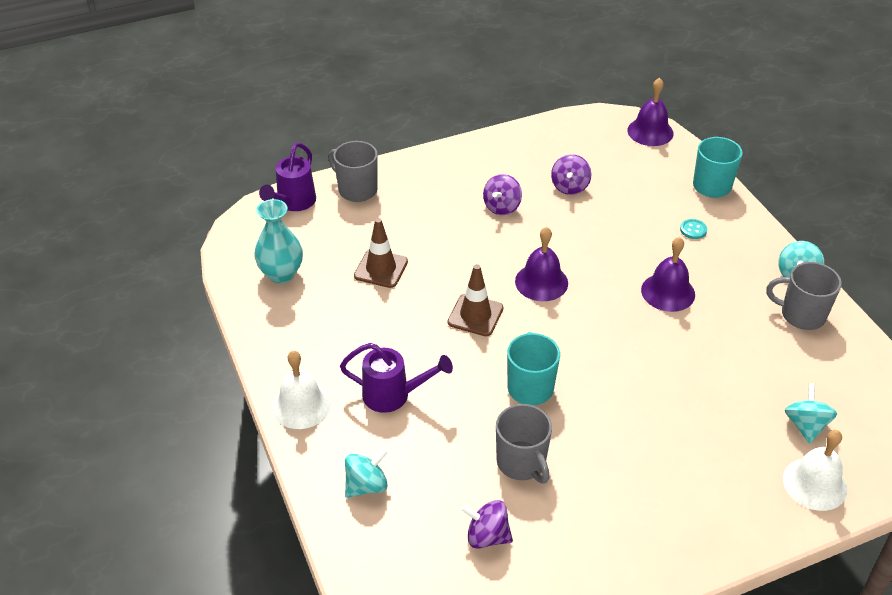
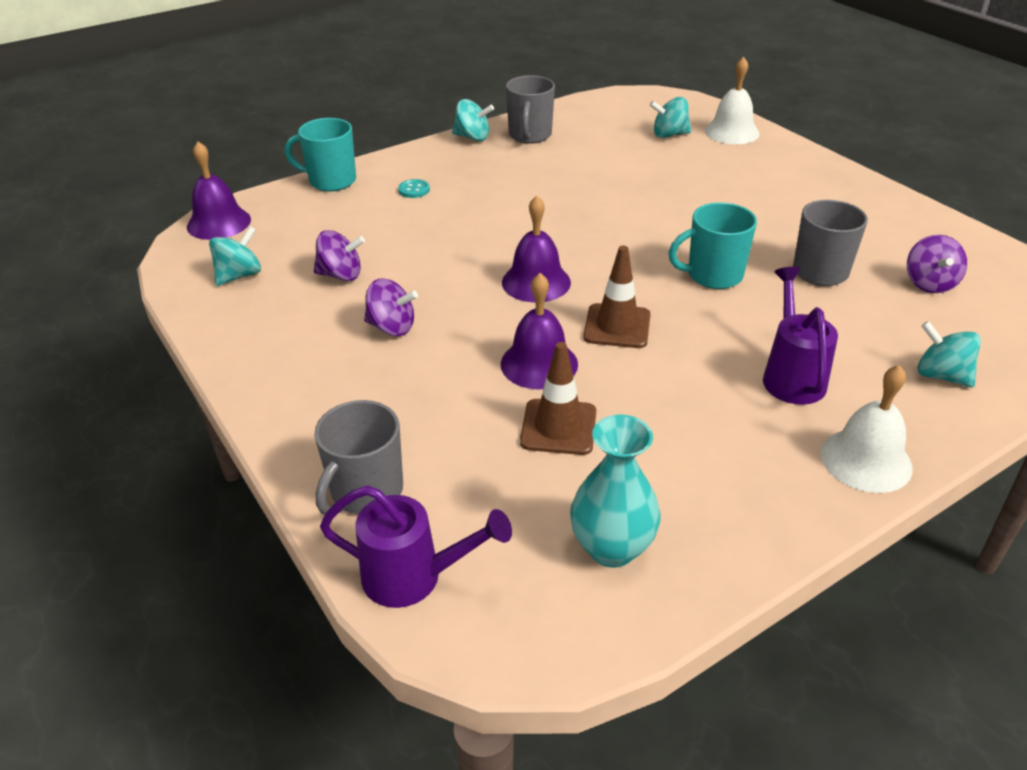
camera: 100 degrees left, 5 degrees down
purple bell [641,237,695,312] -> purple bell moved to [501,273,578,389]
none -> turquoise spinning top [209,226,261,286]

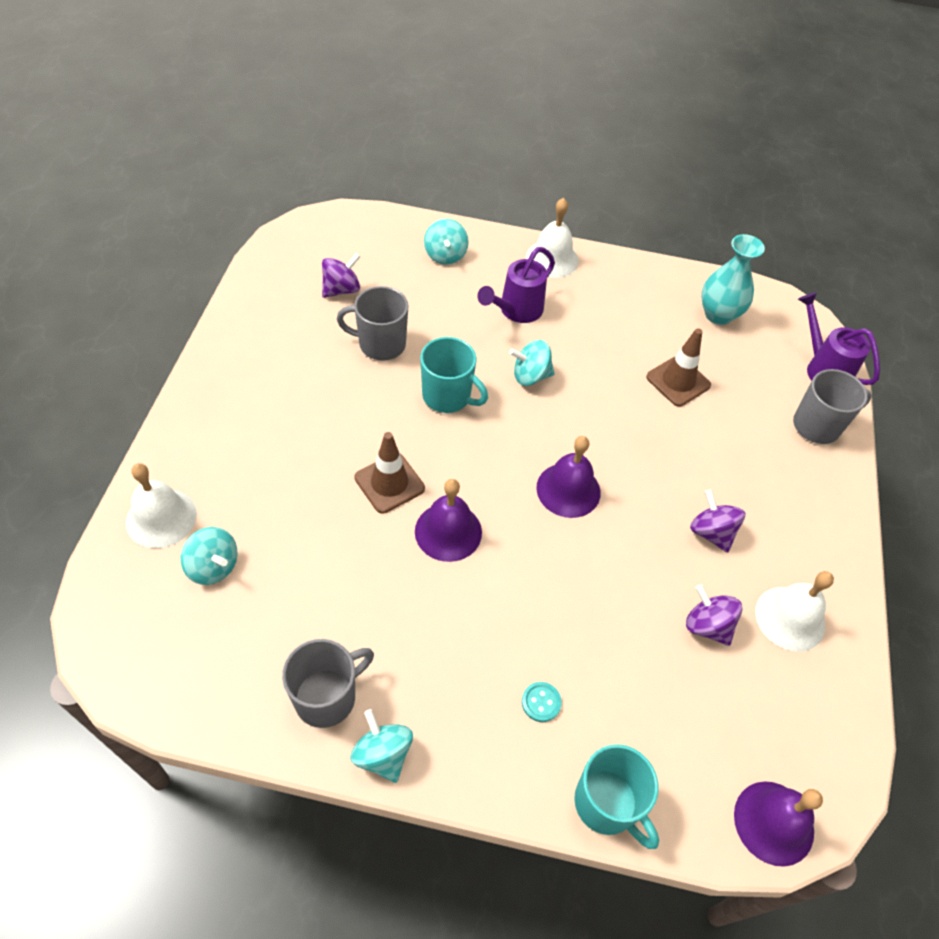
camera: 140 degrees left, 15 degrees up
turquoise spinning top [209,226,261,286] -> turquoise spinning top moved to [509,340,555,386]
purple bell [501,273,578,389] -> purple bell moved to [415,479,482,562]
brown traffic cone [583,246,651,348] -> brown traffic cone moved to [354,432,425,513]
none -> white bell [755,571,834,652]

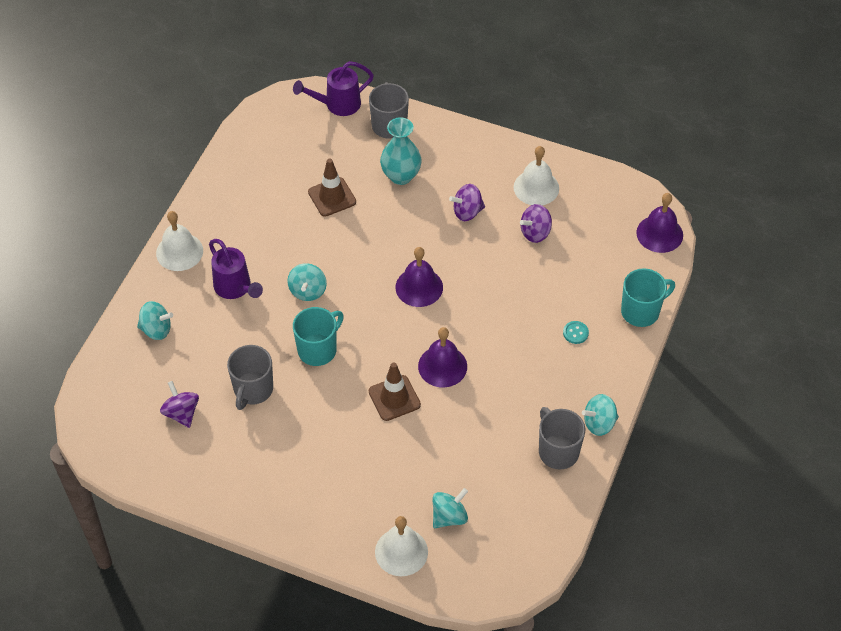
camera: 75 degrees left, 0 degrees up
turquoise vase [701,234,765,325] -> turquoise vase moved to [380,117,421,185]

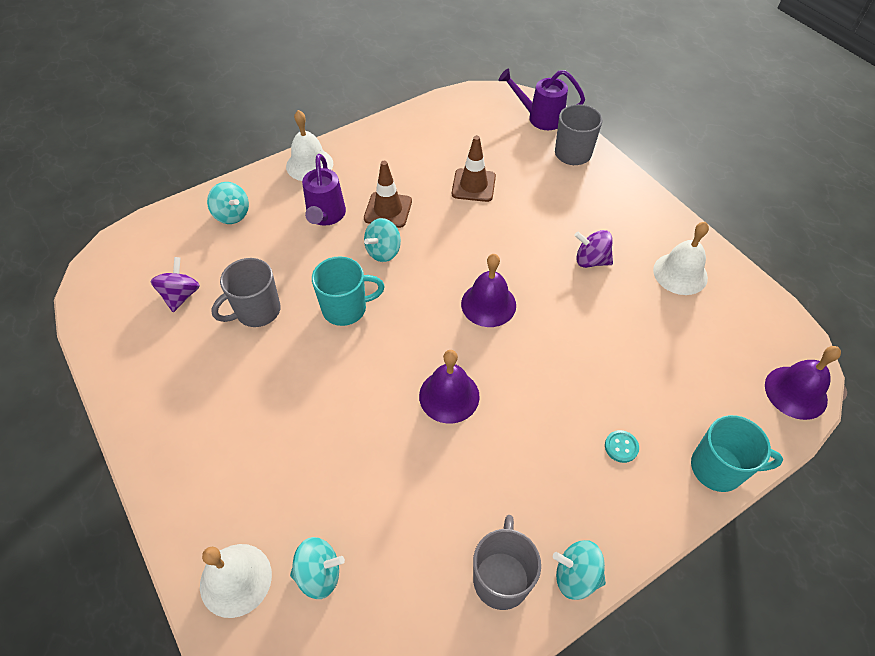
camera: 35 degrees right, 0 degrees up
brown traffic cone [369,362,421,421] -> brown traffic cone moved to [364,161,412,228]
turquoise vase [380,117,421,185] -> none
purple spinning top [520,204,552,243] -> none

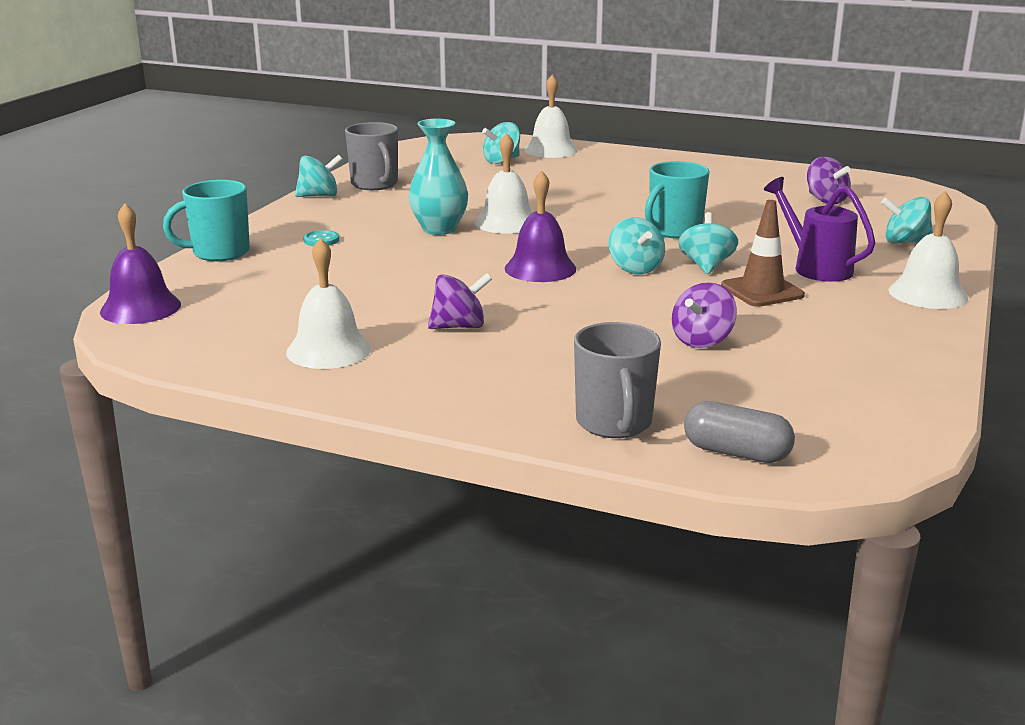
camera: 145 degrees right, 30 degrees down
grey mug [211,258,281,327] -> none
purple bell [419,350,480,424] -> white bell [474,133,532,234]
brown traffic cone [452,136,496,202] -> purple spinning top [672,282,737,348]
purple watering can [499,69,585,130] -> grey capsule [684,401,795,463]
none -> turquoise vase [408,119,468,235]
none -> turquoise spinning top [609,217,665,274]

